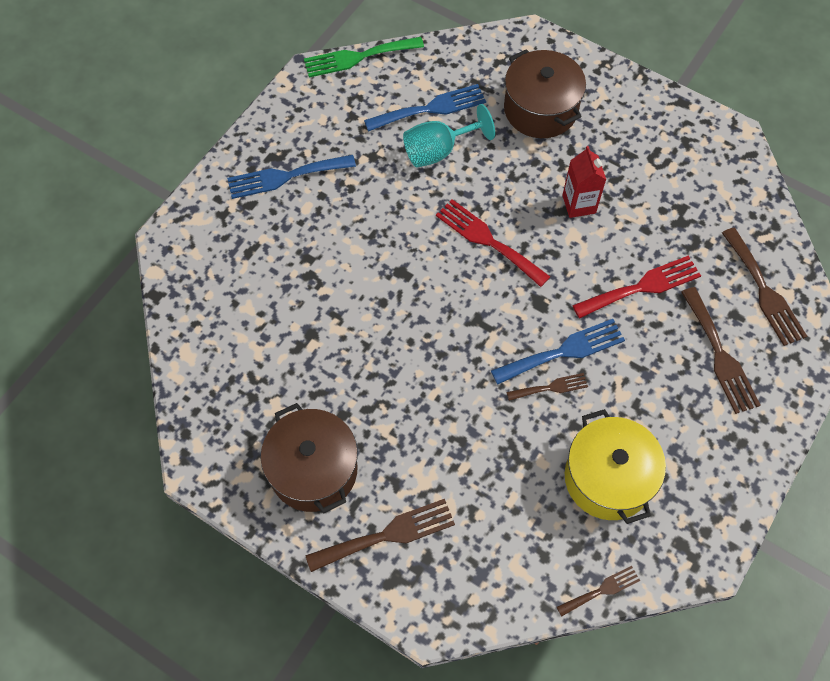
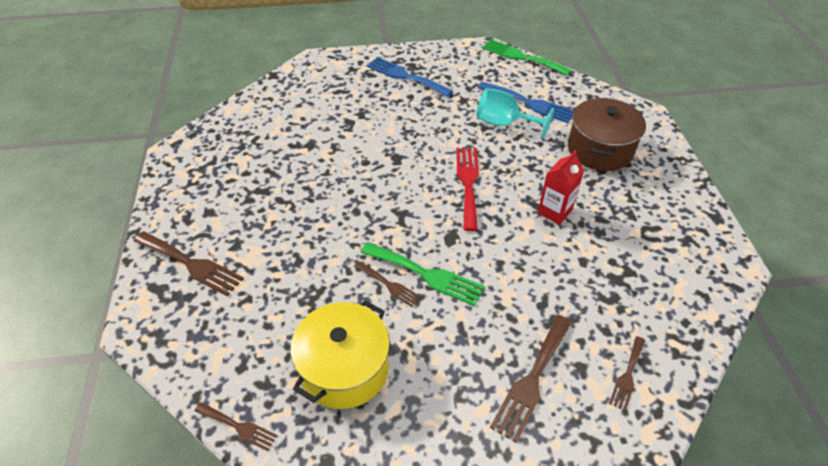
camera: 50 degrees right, 15 degrees down
brown pot [261,403,358,513] -> none
blue fork [491,319,625,385] -> green fork [361,242,485,306]
red fork [572,255,701,319] -> none
brown fork [722,228,807,346] -> brown fork [609,336,645,411], size x0.58

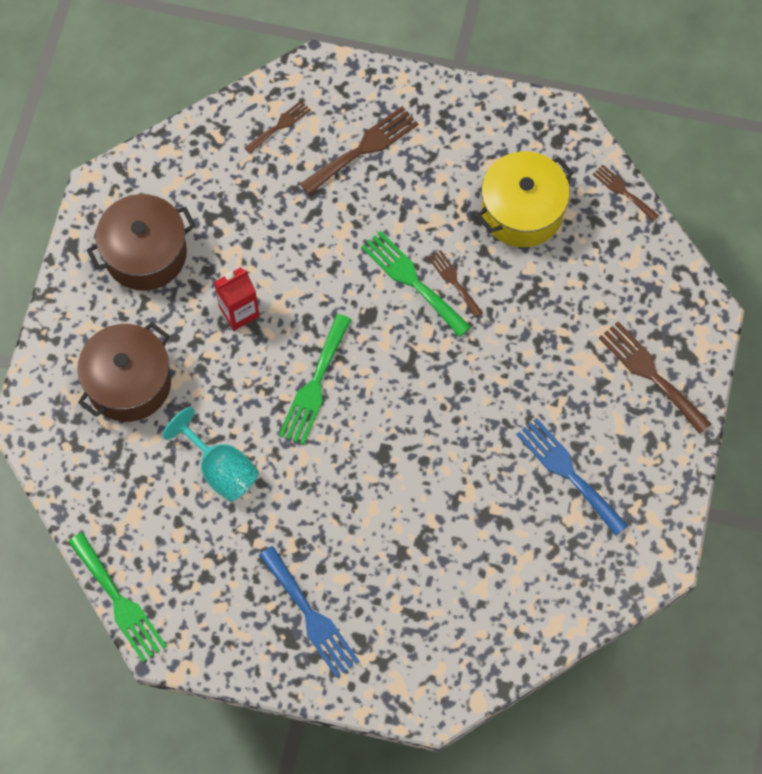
camera: 160 degrees left, 20 degrees up
red fork [456,148,479,231] -> green fork [279,314,352,445]
blue fork [477,82,574,123] -> blue fork moved to [516,418,628,536]
none -> brown pot [87,194,195,291]

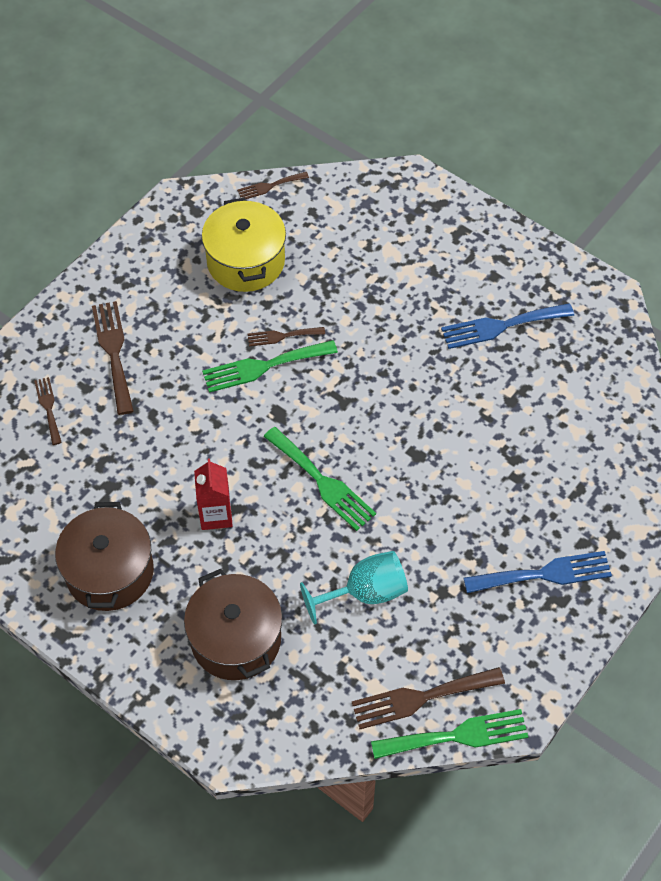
camera: 65 degrees left, 10 degrees down
brown fork [599,321,711,434] -> brown fork moved to [352,667,505,729]

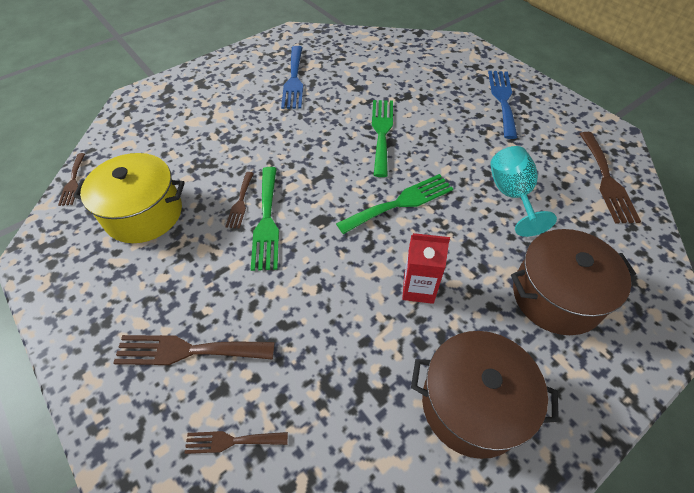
camera: 75 degrees left, 5 degrees down
green fork [371,709,528,759] -> green fork moved to [372,100,393,177]

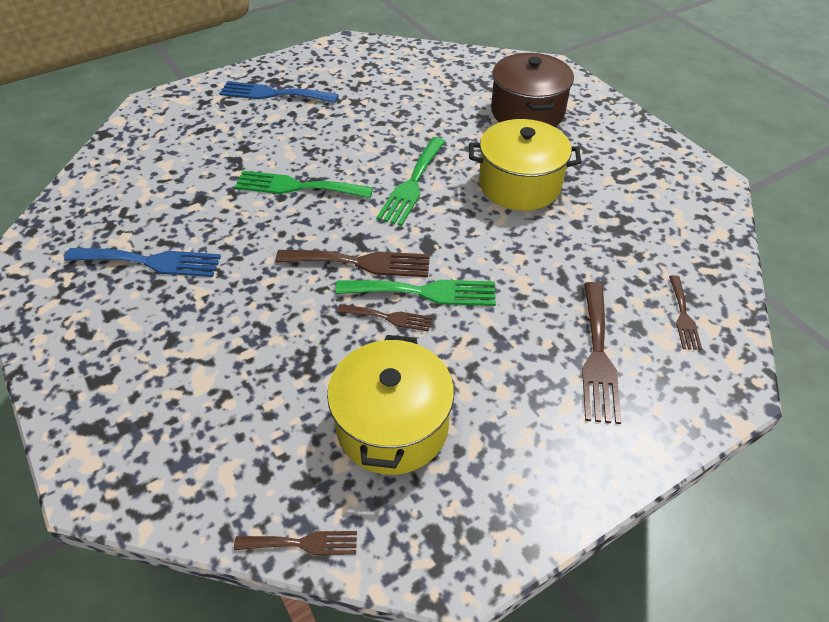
camera: 85 degrees left, 5 degrees down
green fork [336,174,453,234] -> green fork turned 135 degrees counterclockwise [376,137,446,226]
red carton [402,233,450,304] -> yellow pot [469,119,582,211]
brown pot [411,331,559,459] -> none
turquoise goblet [490,146,557,237] -> none
brown fork [580,132,641,223] -> brown fork moved to [275,250,430,277]

